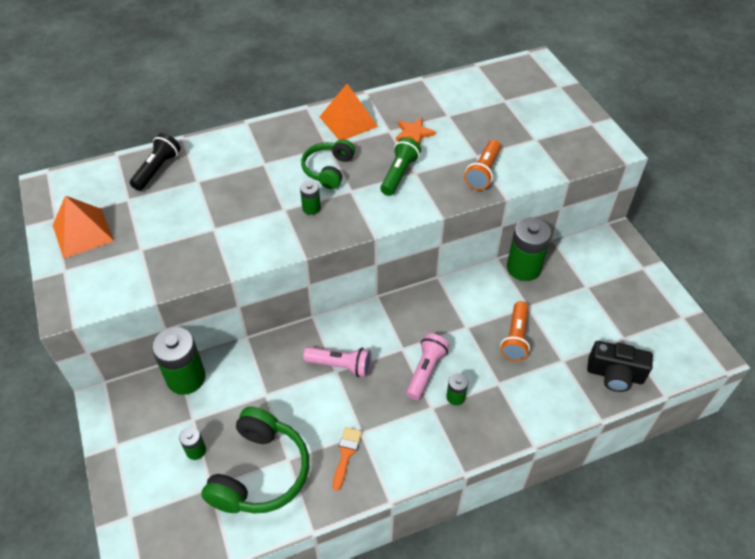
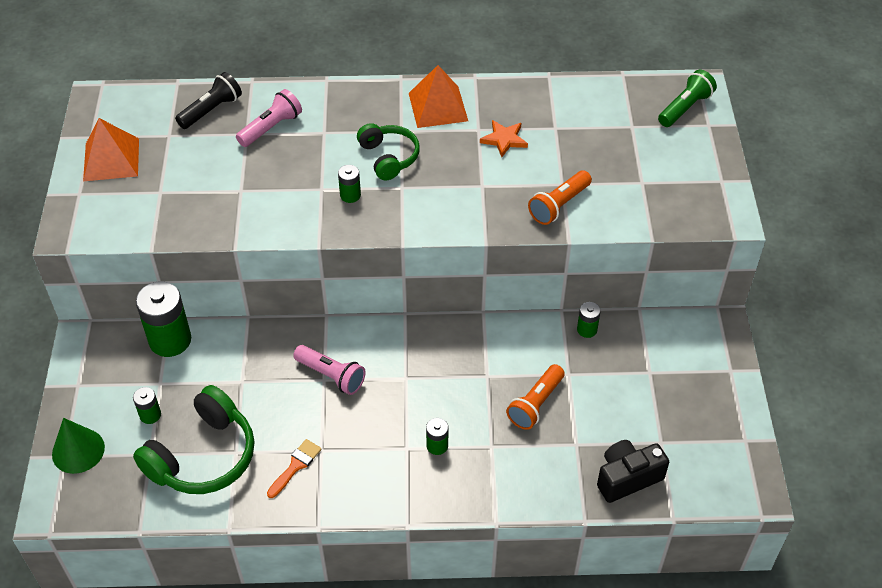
camera: 20 degrees right, 0 degrees up
green headphones [301,139,355,189] -> green headphones turned 120 degrees clockwise [357,123,420,180]
green flashlight [380,137,421,196] -> green flashlight moved to [658,70,717,127]
pink flashlight [406,333,450,400] -> pink flashlight moved to [236,89,302,147]
green battery [507,217,552,281] -> green battery [577,302,601,338], size x0.49
black camera [587,341,653,392] -> black camera turned 120 degrees clockwise [597,440,669,503]
none -> green cone [52,418,105,474]

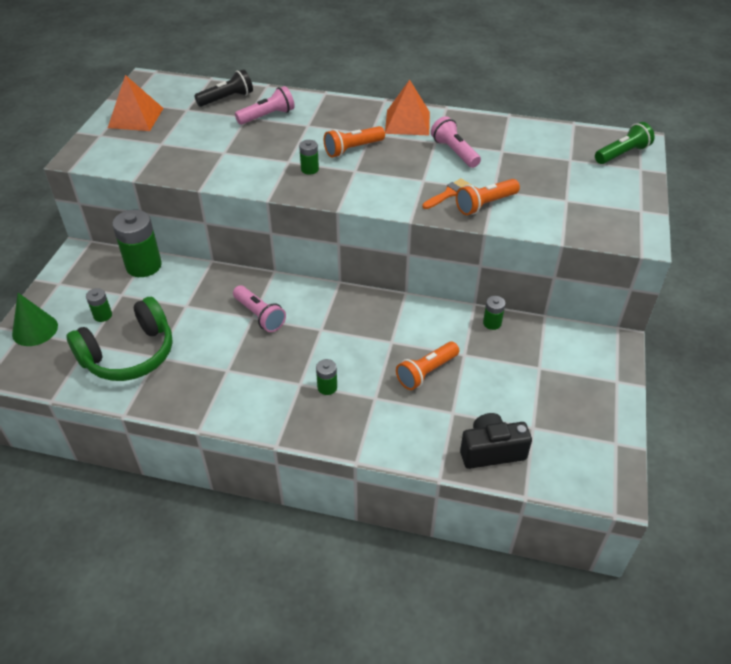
camera: 15 degrees right, 5 degrees down
orange brush [267,439,322,498] -> orange brush moved to [423,178,471,209]
green headphones [357,123,420,180] -> orange flashlight [324,126,385,157]
orange star [480,120,528,157] -> pink flashlight [431,116,481,168]

